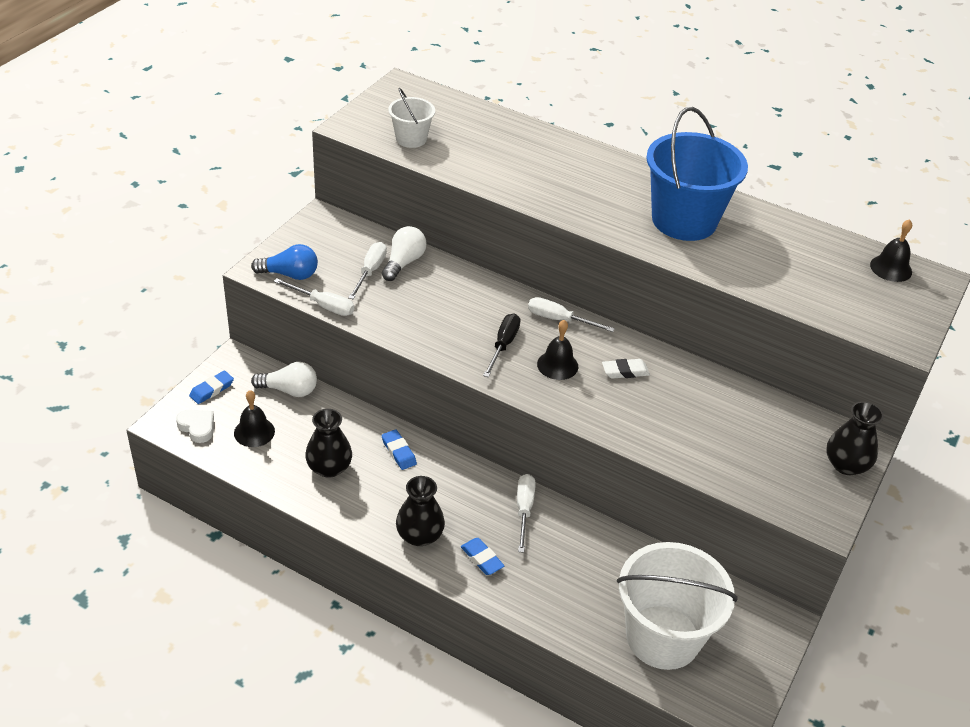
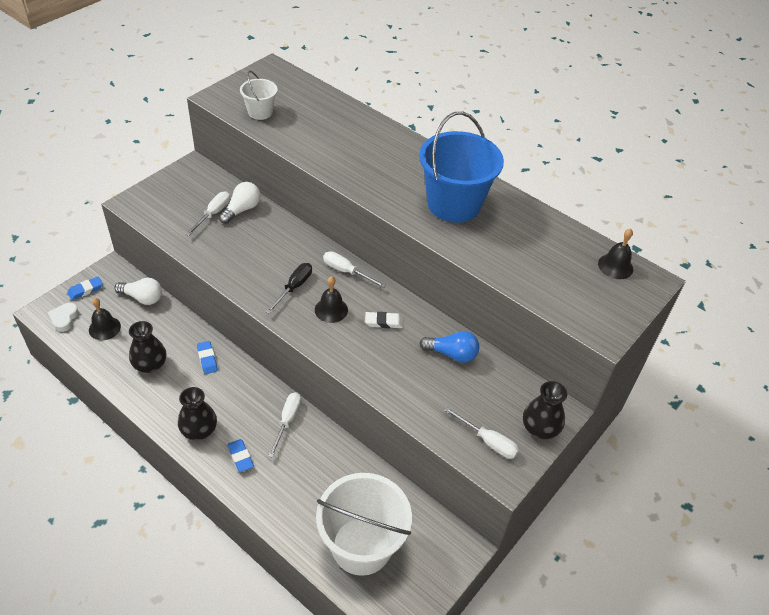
camera: 10 degrees right, 5 degrees up
white heart [176,410,214,443] -> white heart turned 135 degrees counterclockwise [48,303,79,332]
blue light bulb [251,244,318,280] -> blue light bulb moved to [419,331,479,363]
white screwdriver [274,279,354,316] -> white screwdriver moved to [444,407,519,459]

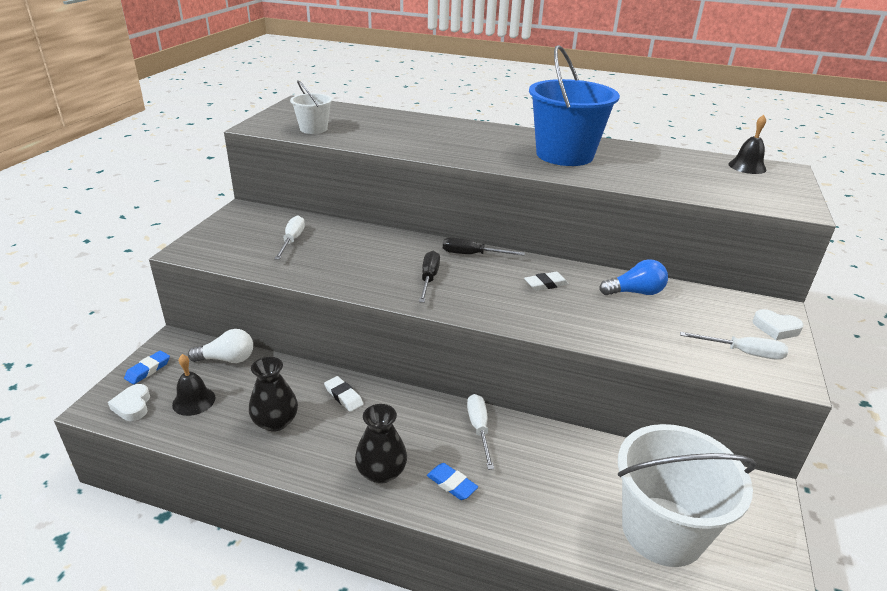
camera: 20 degrees left, 15 degrees down
blue eraser [197,341,218,374] -> white eraser [324,376,364,412]
white light bulb [219,182,260,224] -> none
black bell [315,276,348,323] -> none
white screwdriver [323,251,386,288] -> black screwdriver [443,237,525,255]
black vase [523,381,567,439] -> white heart [753,309,804,340]

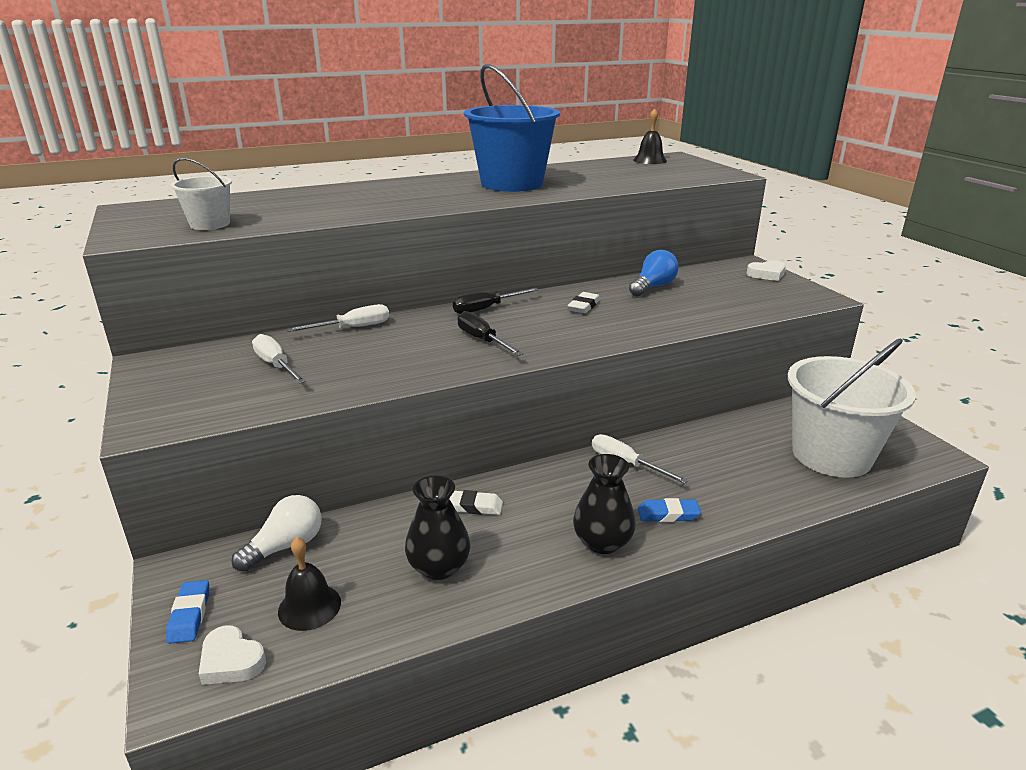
camera: 40 degrees left, 5 degrees down
white screwdriver [680,332,788,360] -> white screwdriver moved to [286,304,389,332]

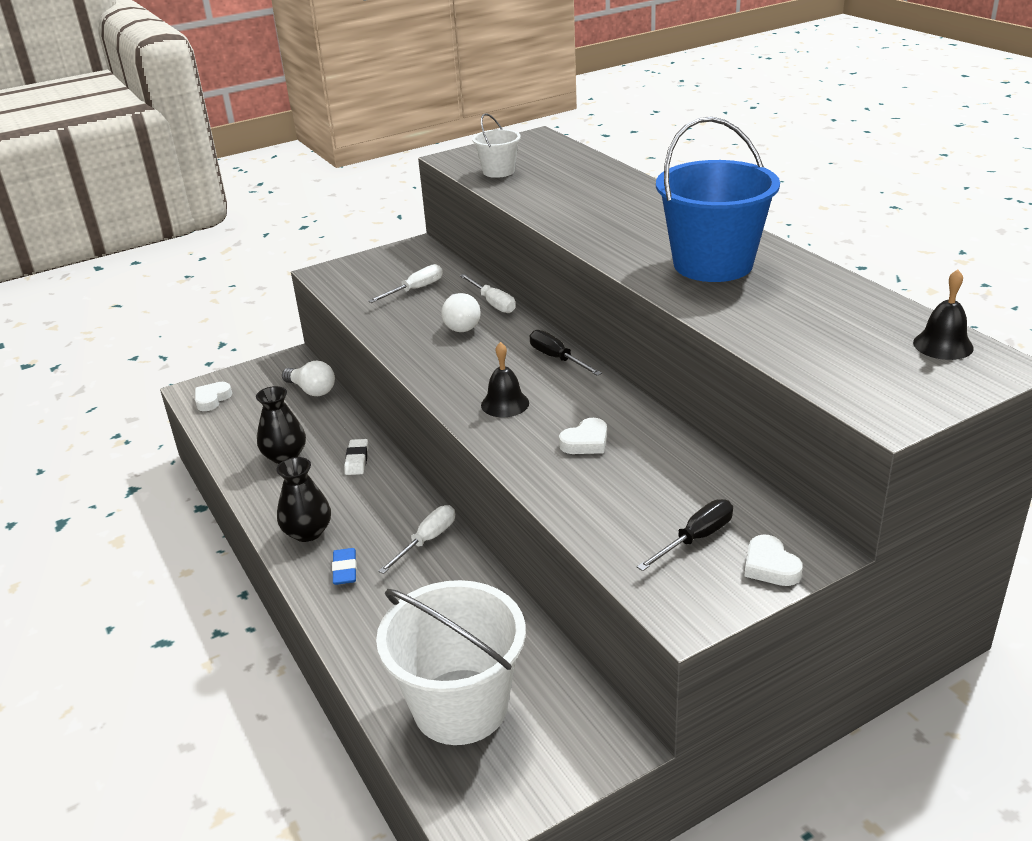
camera: 85 degrees right, 5 degrees up
blue eraser [166,580,209,644] -> none
black bell [278,537,341,631] -> black bell moved to [481,342,529,417]
black screwdriver [458,311,523,356] -> black screwdriver moved to [637,499,733,571]
white eraser [567,292,600,313] -> none
blue light bulb [629,250,679,296] -> none
none -> white light bulb [442,293,481,332]
none -> white heart [559,418,607,454]

